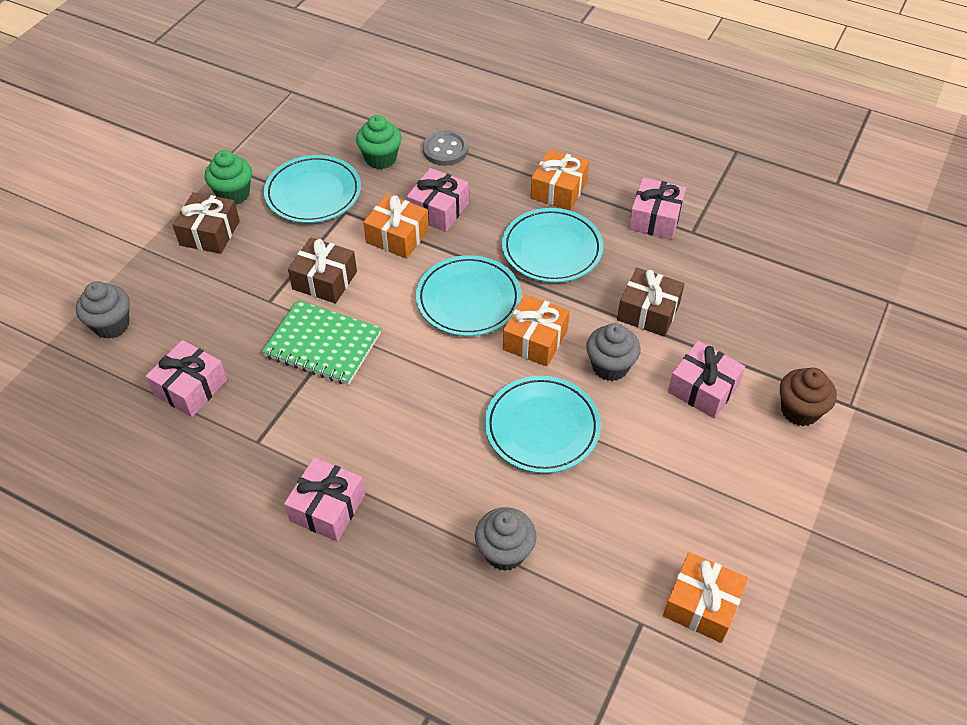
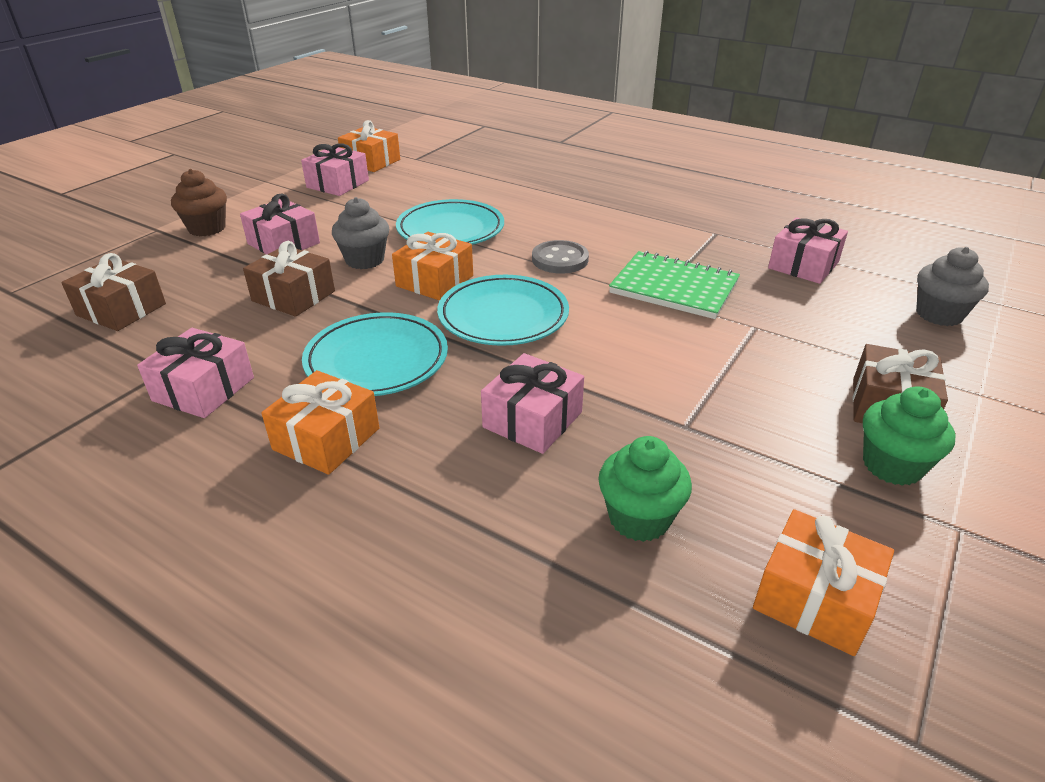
camera: 175 degrees left, 15 degrees down
turquoise plate [264,155,361,223] -> none
pink gift [284,458,365,541] -> pink gift moved to [301,143,369,196]
brown gift [288,237,357,304] -> brown gift moved to [61,253,166,331]
orange gift [363,194,429,259] -> orange gift moved to [753,509,894,656]
grey button [423,131,468,166] -> grey button moved to [532,240,589,274]
grey cupcake [475,507,537,571] -> none

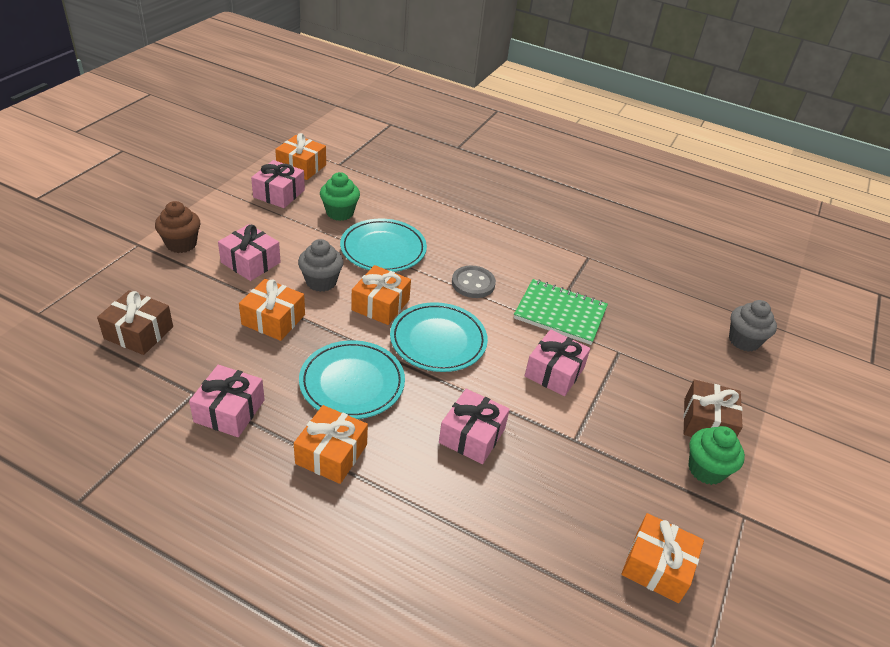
camera: 10 degrees left, 5 degrees up
brown gift [243,241,335,317] -> orange gift [239,279,305,341]
green cupcake [598,436,692,542] -> green cupcake moved to [320,172,360,221]
pink gift [768,217,848,284] -> pink gift moved to [525,329,591,396]

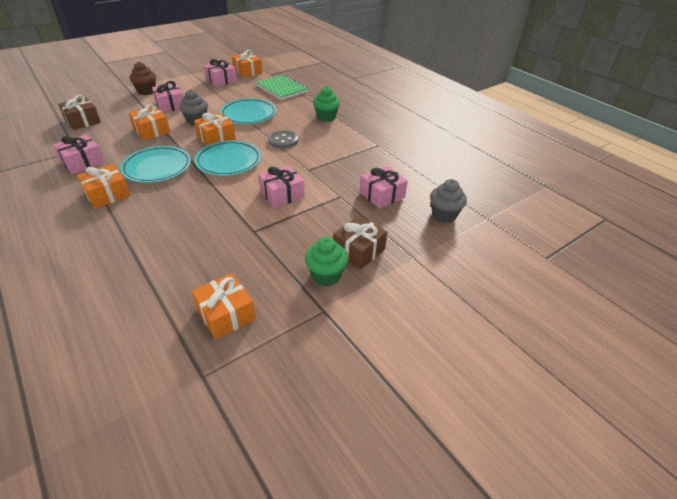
camera: 30 degrees right, 0 degrees up
green cupcake [320,172,360,221] -> green cupcake moved to [313,86,340,122]
pink gift [439,389,510,464] -> pink gift moved to [360,166,408,209]
green notebook [514,279,608,345] -> green notebook moved to [256,74,309,100]

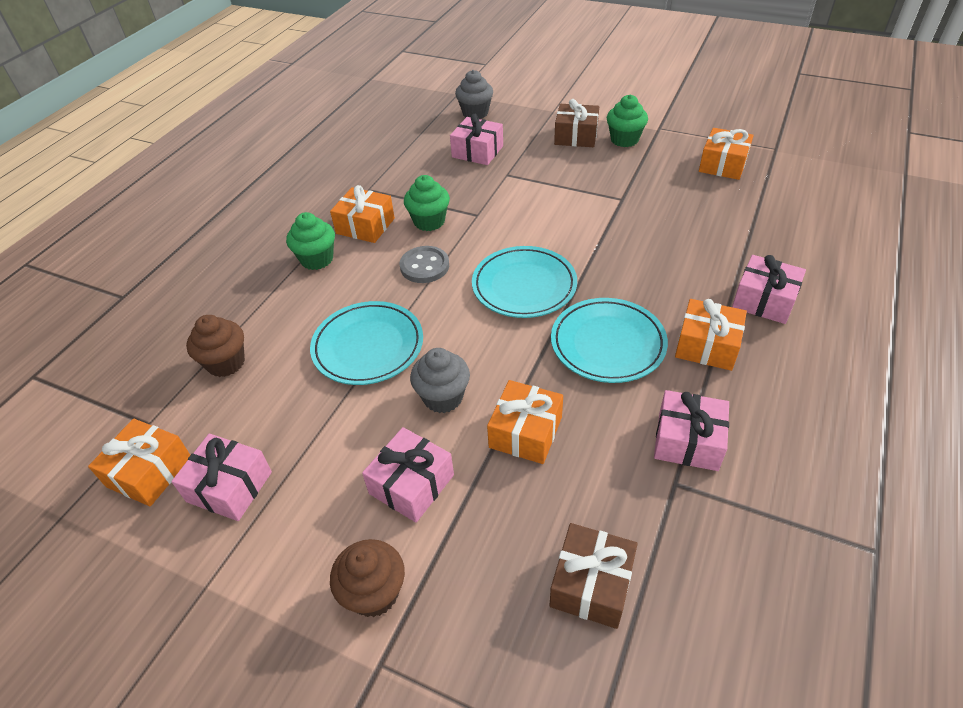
camera: 115 degrees left, 5 degrees up
orange gift [194,113,236,146] -> orange gift moved to [330,185,395,243]
green notebook [256,74,309,100] -> brown cupcake [186,315,245,377]
pink gift [258,165,305,208] -> pink gift moved to [732,255,806,324]
none -> green cupcake [404,175,450,231]

